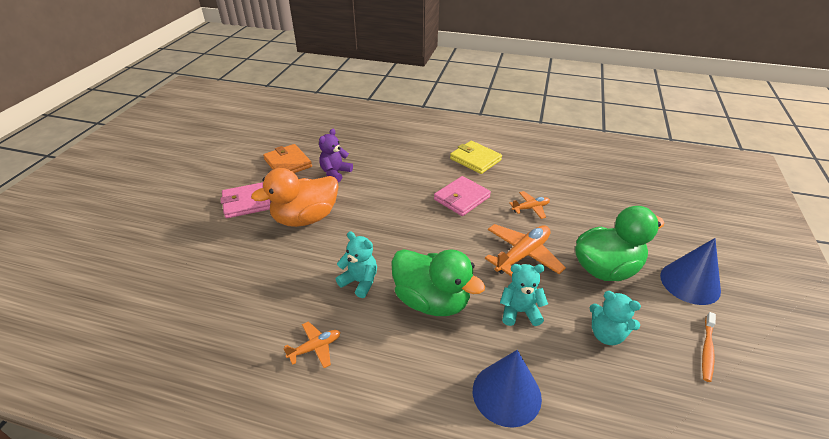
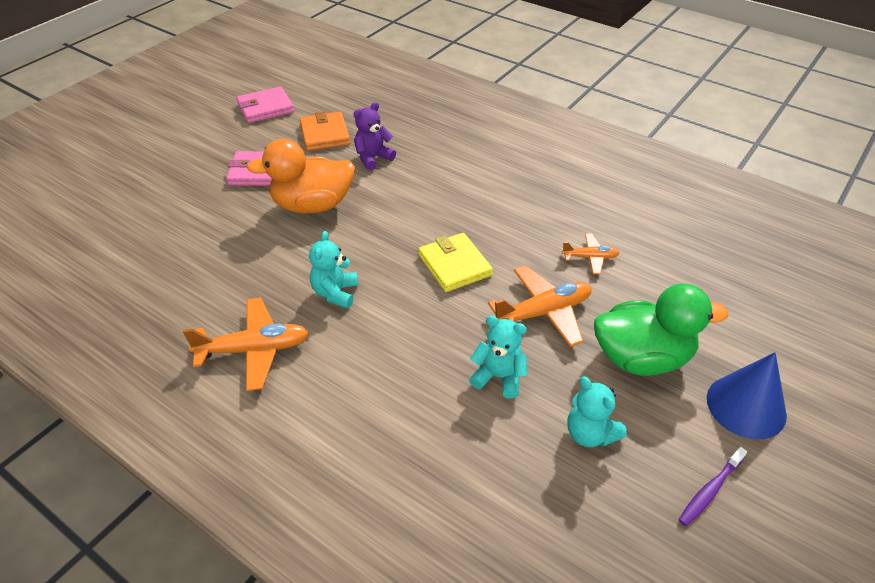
camera: 20 degrees right, 5 degrees up
orange plane [283,321,340,368] -> orange plane [183,298,309,391], size x1.78
turquoise teddy bear [336,231,377,298] -> turquoise teddy bear turned 135 degrees counterclockwise [309,231,358,308]
green duck [391,249,485,316] -> none
pink wallet [434,176,491,216] -> pink wallet moved to [236,86,294,123]
yellow wallet [450,141,502,174] -> yellow wallet moved to [418,233,493,292]
blue cone [473,350,542,428] -> none
orange toothbrush [702,312,716,382] -> purple toothbrush [678,447,747,526]

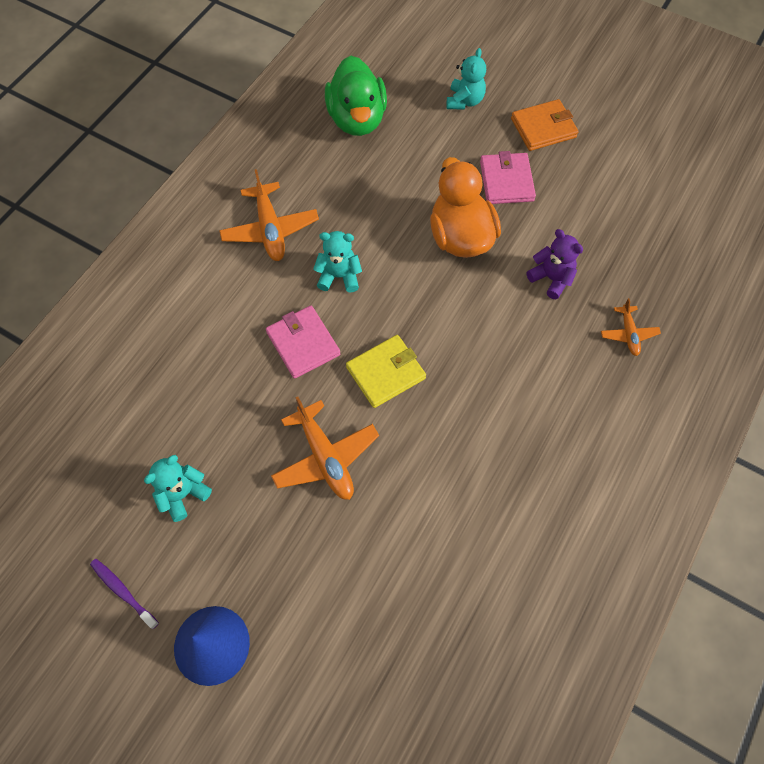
camera: 85 degrees right, 20 degrees up
pink wallet [236,86,294,123] -> pink wallet moved to [266,306,340,379]
orange wallet [300,111,350,151] -> orange wallet moved to [511,99,579,151]
turquoise teddy bear [469,315,527,399] -> turquoise teddy bear moved to [446,48,486,110]
orange plane [562,233,620,274] -> orange plane moved to [601,298,661,356]
green duck [594,284,728,376] -> green duck moved to [325,56,387,136]

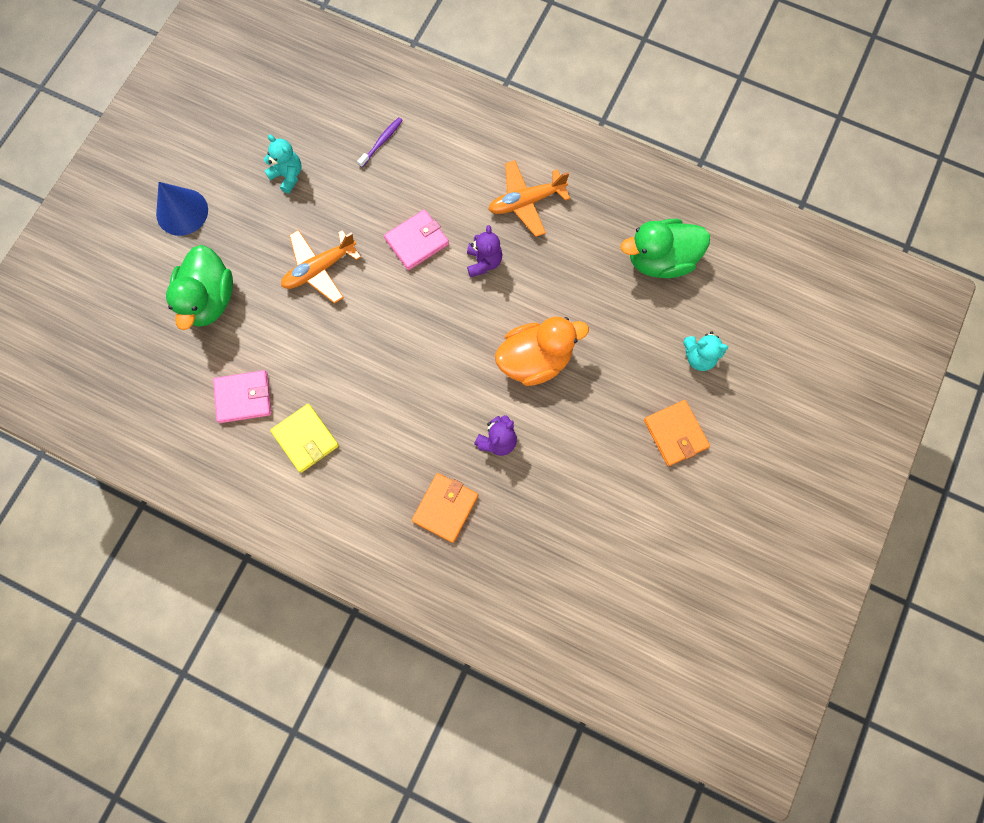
camera: 85 degrees right, 10 degrees up
purple toothbrush [90,559,159,629] -> purple toothbrush moved to [357,117,403,167]
turquoise teddy bear [313,231,362,293] -> purple teddy bear [467,225,502,277]
yellow wallet [346,335,426,408] -> yellow wallet moved to [270,404,339,473]
pink wallet [480,151,536,204] -> pink wallet moved to [213,370,271,423]
orange plane [601,298,661,356] -> orange wallet [412,473,478,543]
none -> green duck [166,245,233,330]

